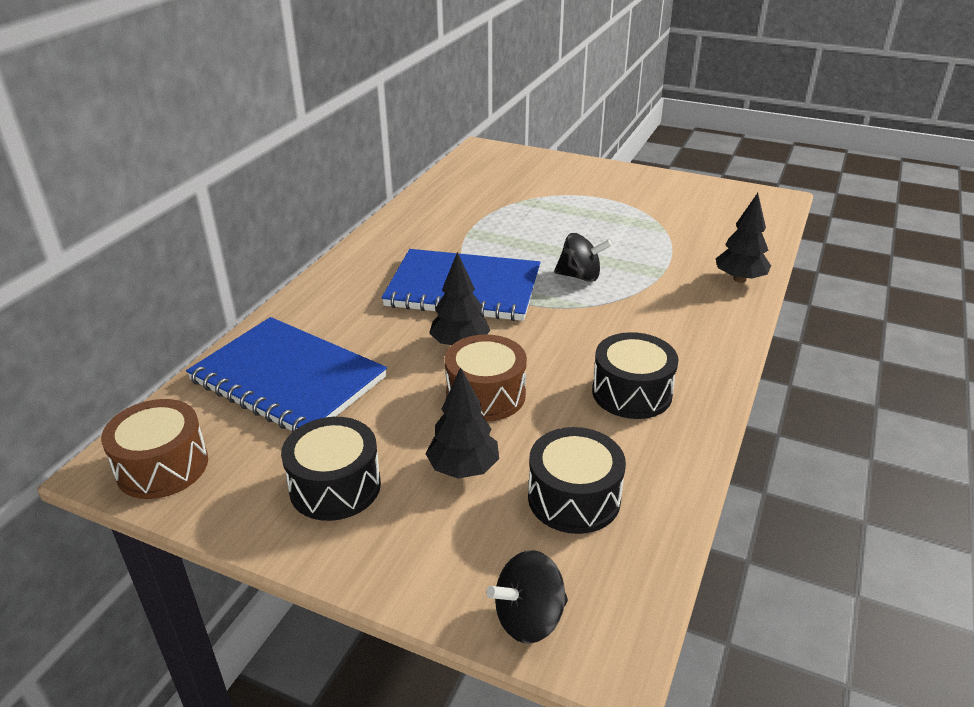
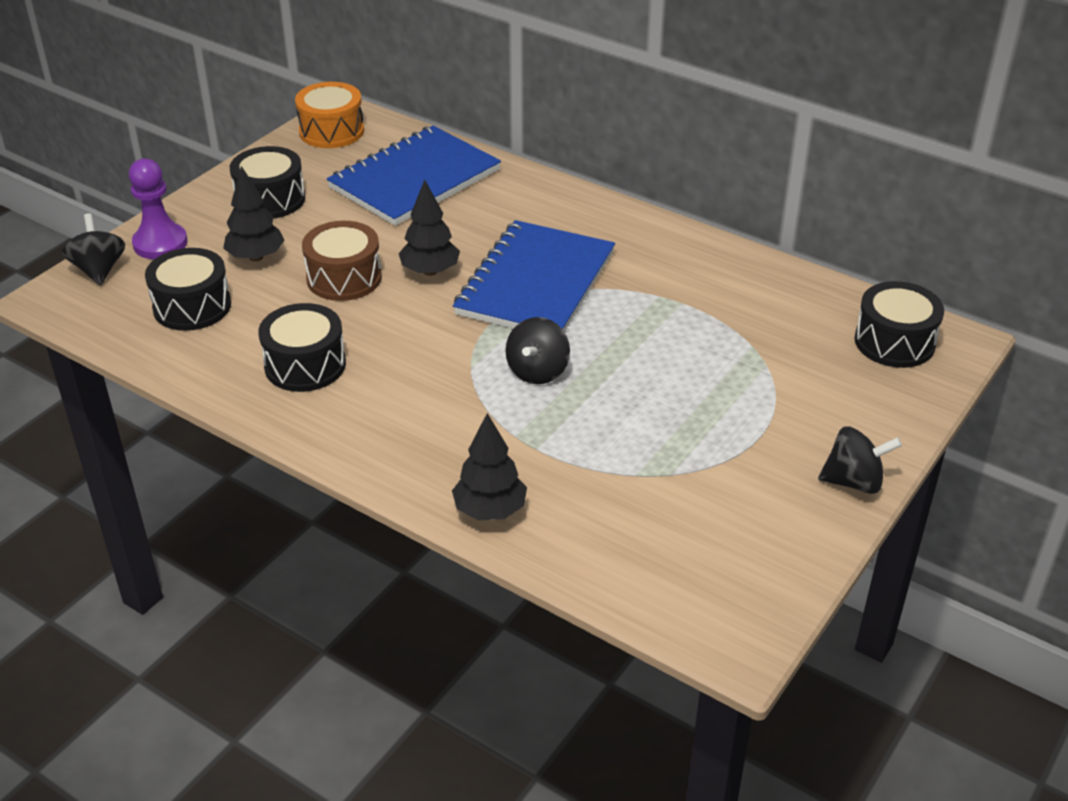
camera: 100 degrees right, 5 degrees up
brown drum [101,399,208,499] -> orange drum [295,82,364,148]
none -> purple pawn [129,159,188,259]
none -> black spinning top [818,426,902,494]
none -> black drum [854,281,944,368]

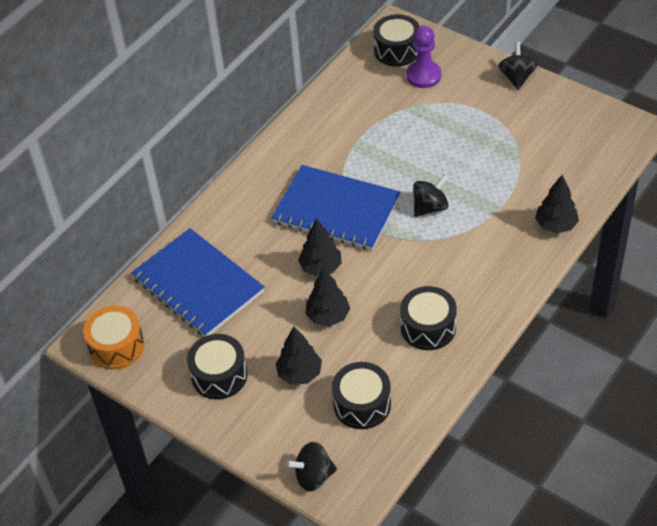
camera: 85 degrees left, 10 degrees up
purple pawn [129,159,188,259] -> purple pawn moved to [407,26,441,88]
brown drum [302,221,382,301] -> black tree [305,268,350,326]
black spinning top [505,317,570,384] -> black spinning top turned 60 degrees counterclockwise [413,174,448,217]

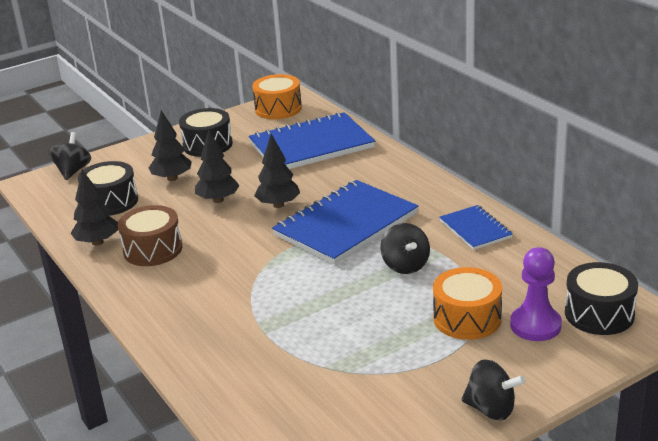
camera: 110 degrees right, 20 degrees down
black drum [400,286,457,350] -> brown drum [118,205,182,266]
black spinning top [413,174,448,217] -> black spinning top moved to [380,223,430,274]
black tree [535,175,579,233] -> black tree moved to [71,170,118,246]
none -> orange drum [433,267,502,340]
none -> blue notebook [439,205,513,250]

